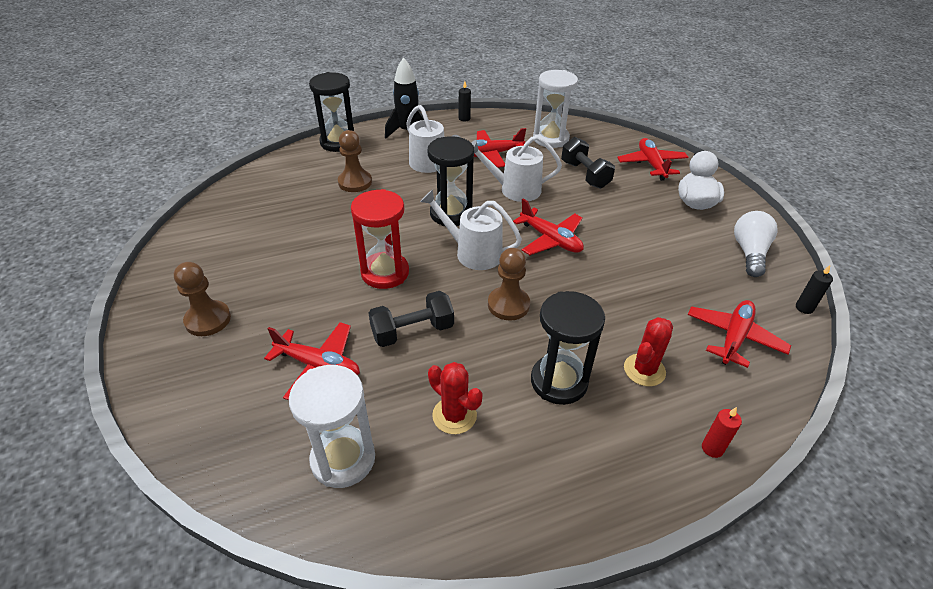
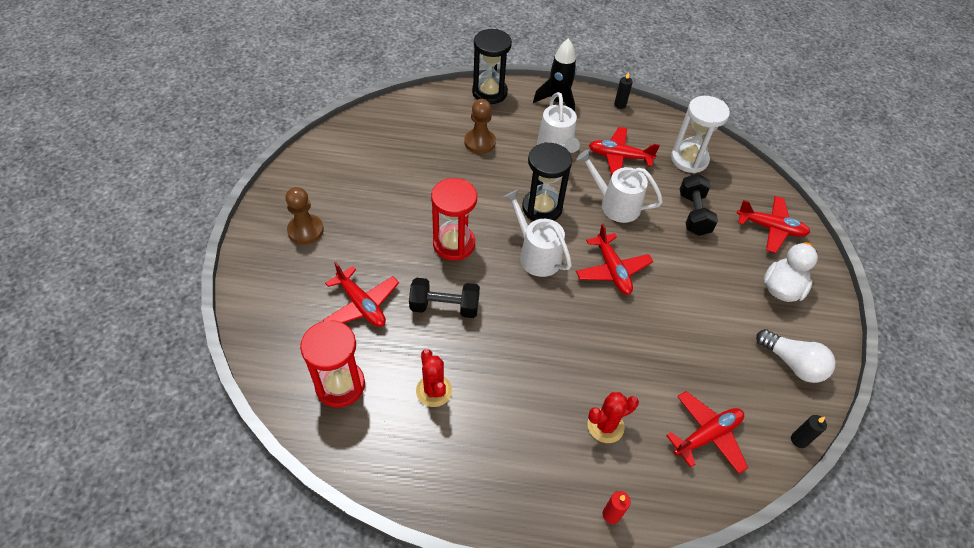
camera: 25 degrees right, 10 degrees up
white hourglass [289,365,375,488] -> red hourglass [300,320,365,407]
brown pawn [488,248,530,321] -> none
black hourglass [531,291,605,405] -> none
red plane [617,138,689,181] -> red plane turned 90 degrees clockwise [737,196,810,253]
white light bulb [734,211,778,277] -> white light bulb turned 90 degrees clockwise [756,329,836,383]

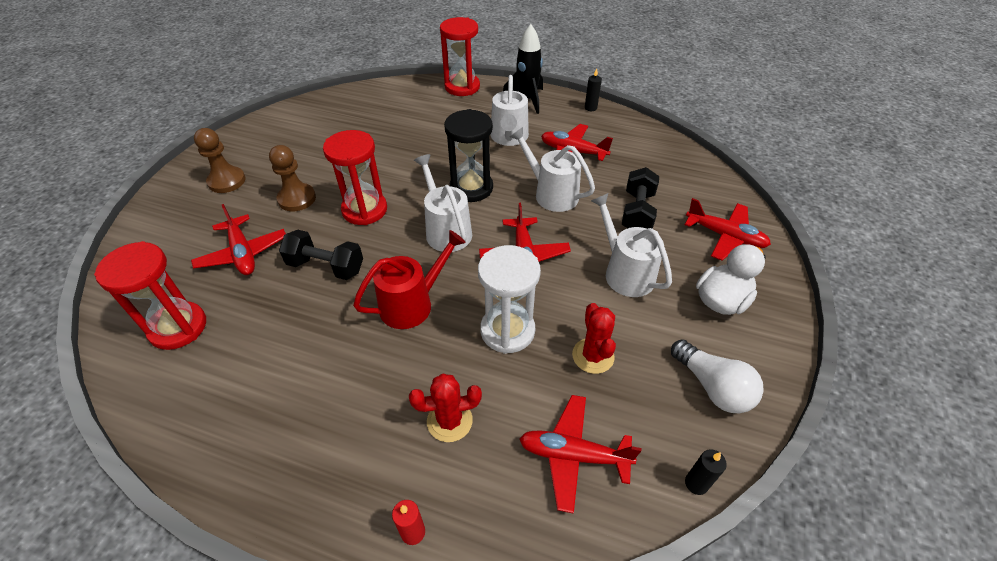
camera: 15 degrees right, 5 degrees down
red cactus [416,349,452,407] -> red cactus moved to [572,303,616,374]
brown pawn [464,99,496,154] -> brown pawn moved to [269,145,316,211]
black hourglass [472,29,512,104] -> red hourglass [440,17,480,96]
red plane [666,391,748,474] -> red plane turned 150 degrees counterclockwise [519,395,641,514]
white hourglass [671,96,730,173] -> white hourglass moved to [478,245,541,354]
none -> red watering can [353,230,466,329]
none -> white watering can [591,193,672,297]

